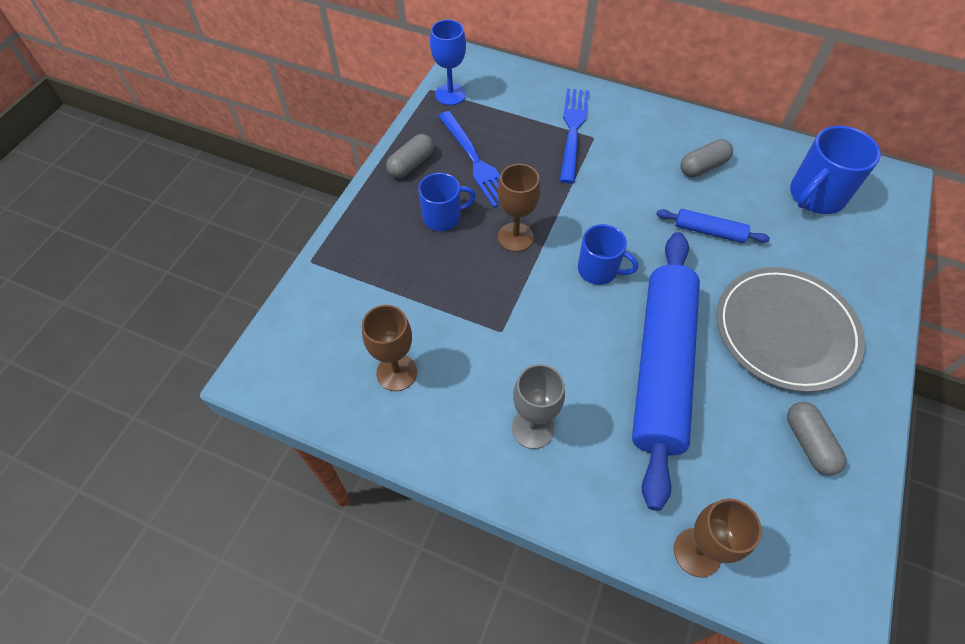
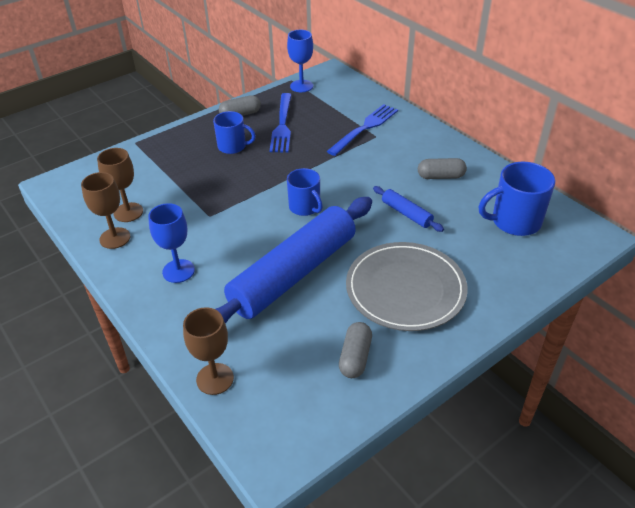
camera: 30 degrees right, 15 degrees down
brown goblet [498,164,540,252] -> brown goblet moved to [81,172,131,249]
grey goblet [512,364,565,449] -> blue goblet [148,203,195,283]

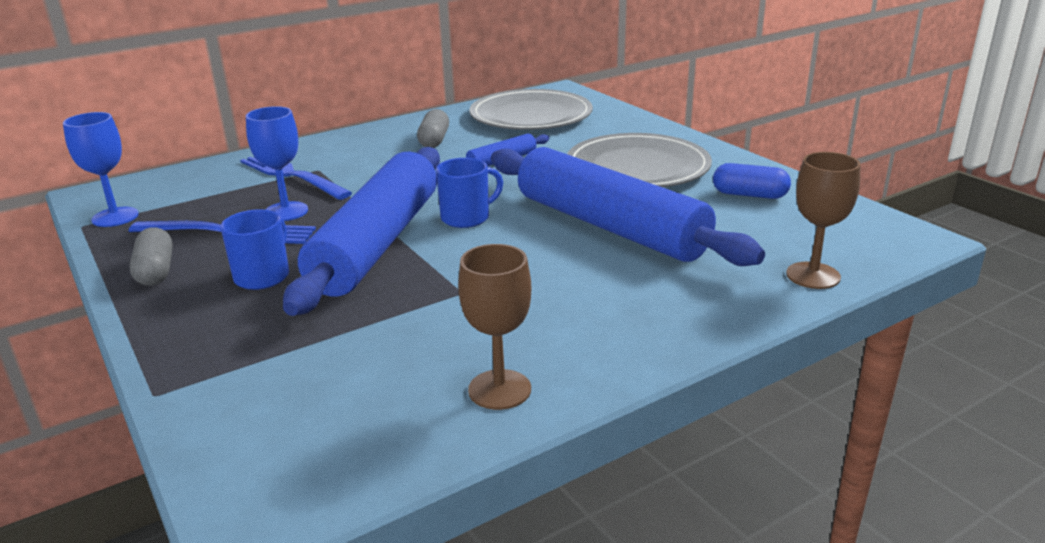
camera: 85 degrees left, 15 degrees down
brown goblet [97,148,143,222] -> none
blue goblet [148,203,195,283] -> blue goblet moved to [246,106,308,221]
grey capsule [339,322,372,378] -> blue capsule [713,163,791,199]
blue mug [478,162,555,236] -> grey plate [470,89,593,130]
none -> blue rolling pin [283,147,440,316]

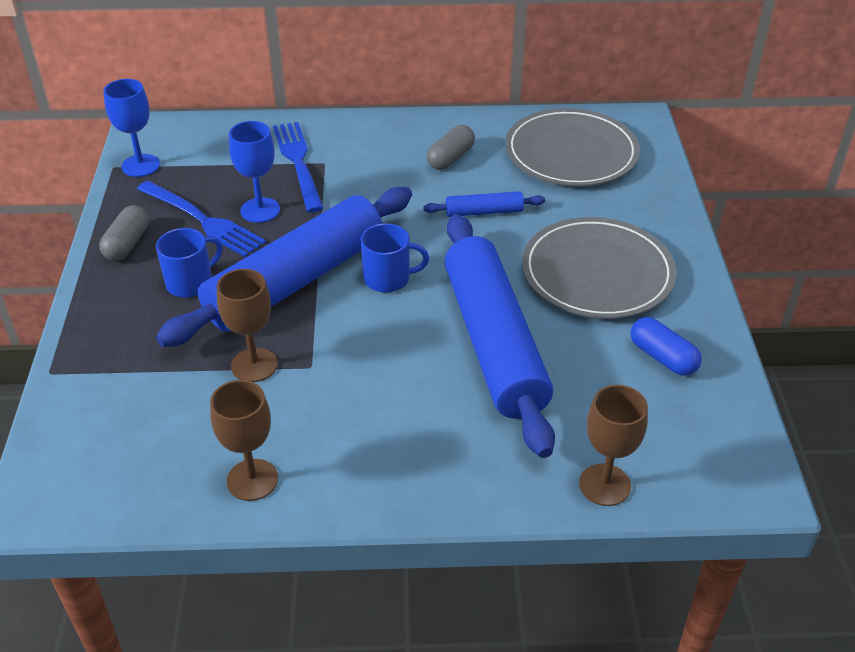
camera: 30 degrees right, 15 degrees up
none -> brown goblet [217,269,278,382]

